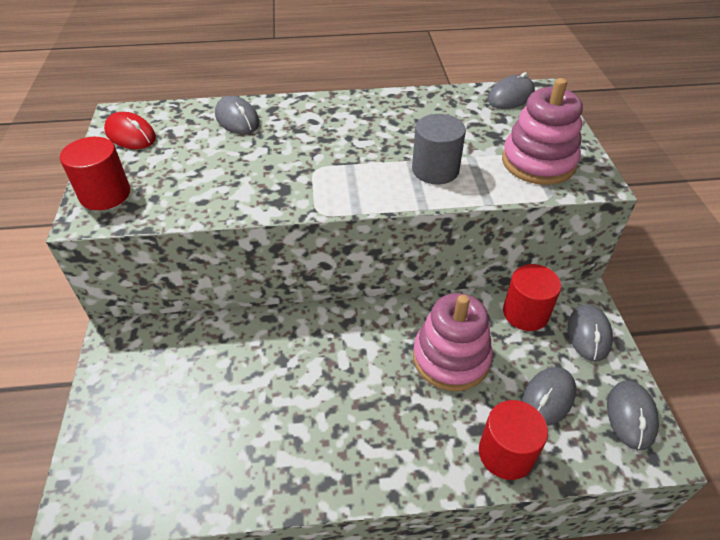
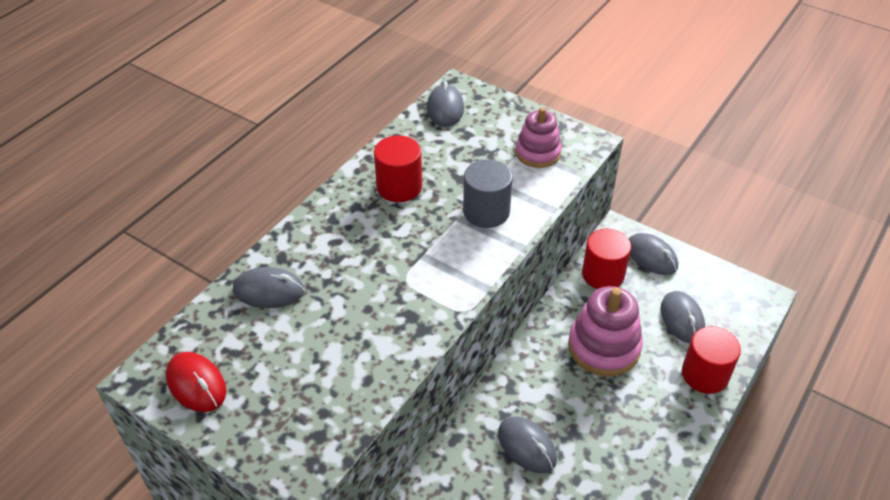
camera: 50 degrees left, 0 degrees up
red cylinder [60,137,130,210] -> red cylinder moved to [374,135,422,202]
red mouse [104,112,156,149] -> red mouse turned 60 degrees clockwise [166,352,226,412]
pink stacking toy [502,78,583,185] -> pink stacking toy [515,107,562,168], size x0.66
grey mouse [607,381,659,450] -> grey mouse moved to [498,416,557,473]

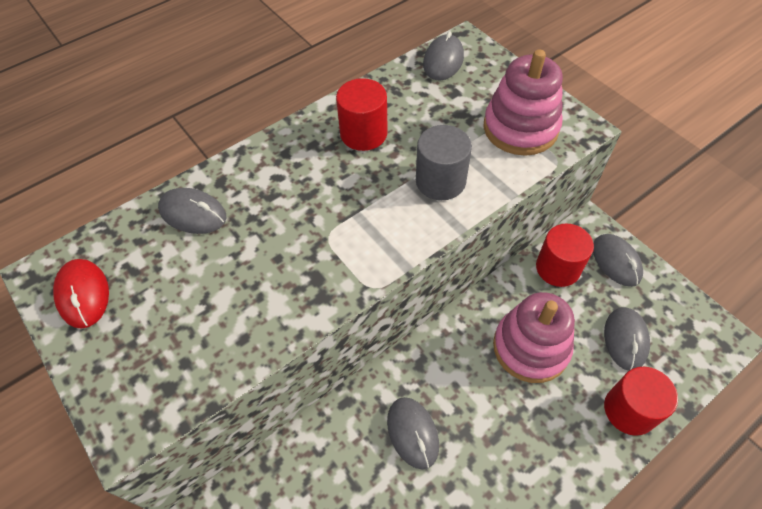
camera: 20 degrees right, 10 degrees up
pink stacking toy [515,107,562,168] -> pink stacking toy [484,49,563,156], size x1.52

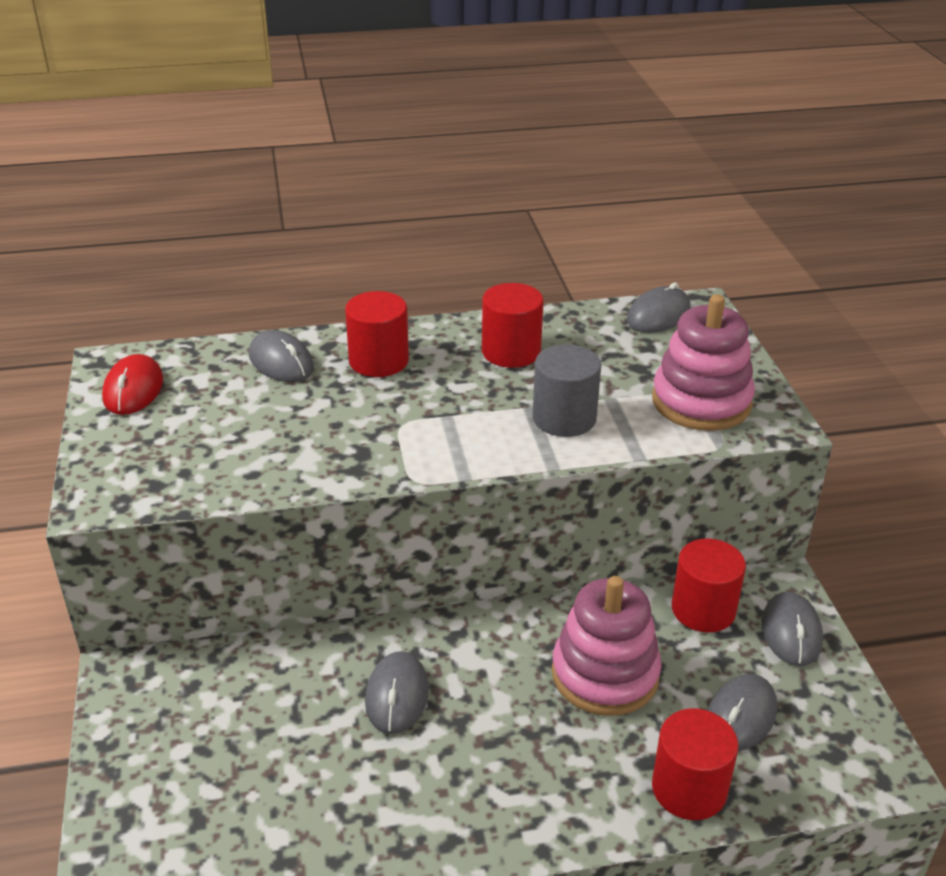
camera: 25 degrees right, 20 degrees down
none -> red cylinder [345,291,409,377]

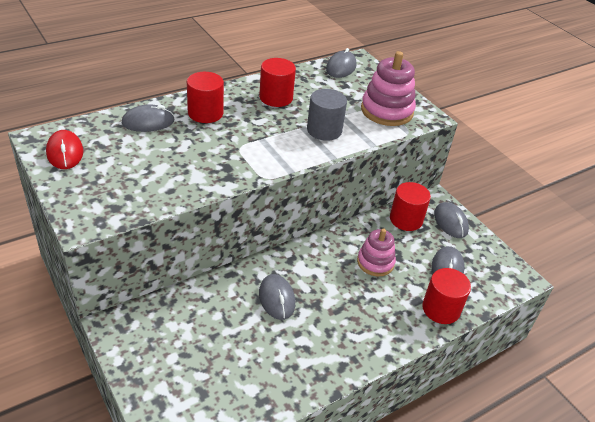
camera: 25 degrees left, 5 degrees up
grey mouse [249,330,314,382] -> grey mouse turned 45 degrees counterclockwise [122,104,175,132]
pink stacking toy [552,576,662,716] -> pink stacking toy [357,228,396,276], size x0.66

